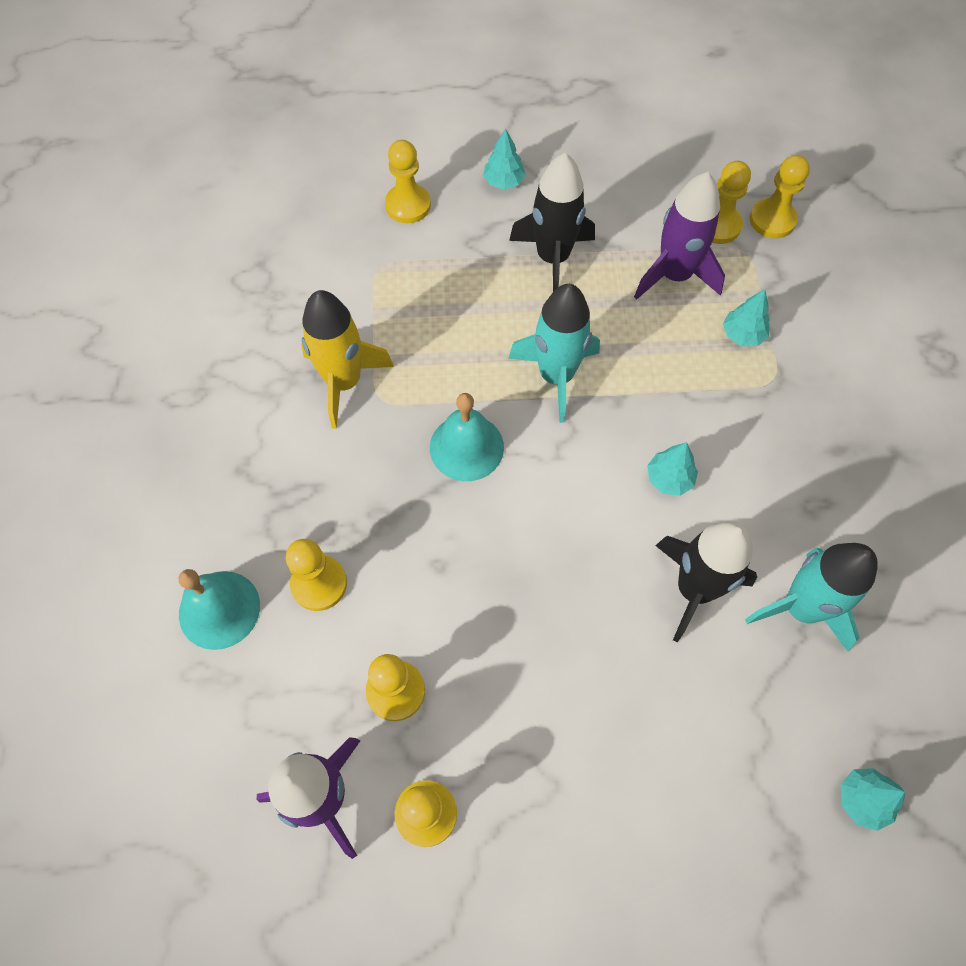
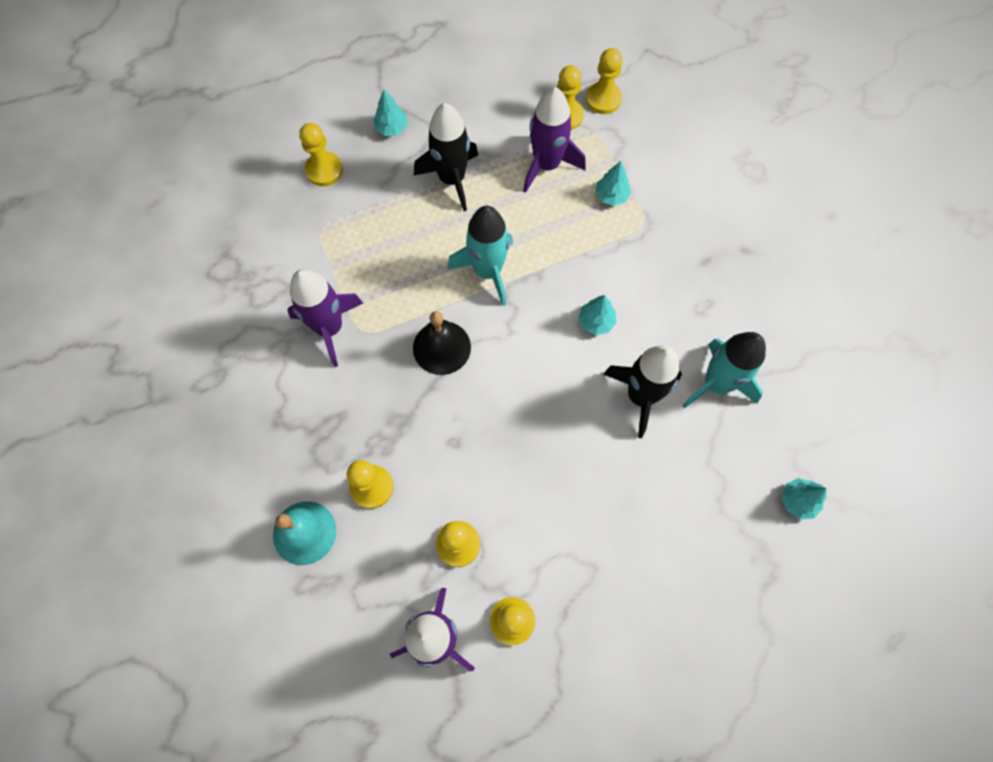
camera: 20 degrees left, 5 degrees up
yellow rocket [301,290,394,429] -> purple rocket [287,269,364,367]
turquoise bell [430,393,504,481] -> black bell [413,311,471,375]

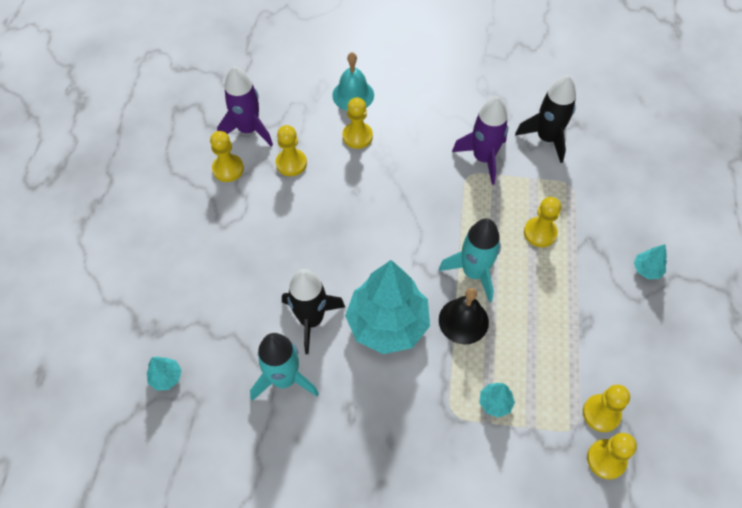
camera: 120 degrees right, 10 degrees down
yellow pawn [299,123,343,186] -> yellow pawn moved to [524,197,561,247]
black bell [413,311,471,375] -> black bell moved to [439,288,489,344]
black rocket [414,103,478,211] -> black rocket moved to [515,75,576,163]
purple rocket [523,87,586,193] -> none
turquoise tree [578,295,617,335] -> turquoise tree [345,260,430,354], size x2.49

